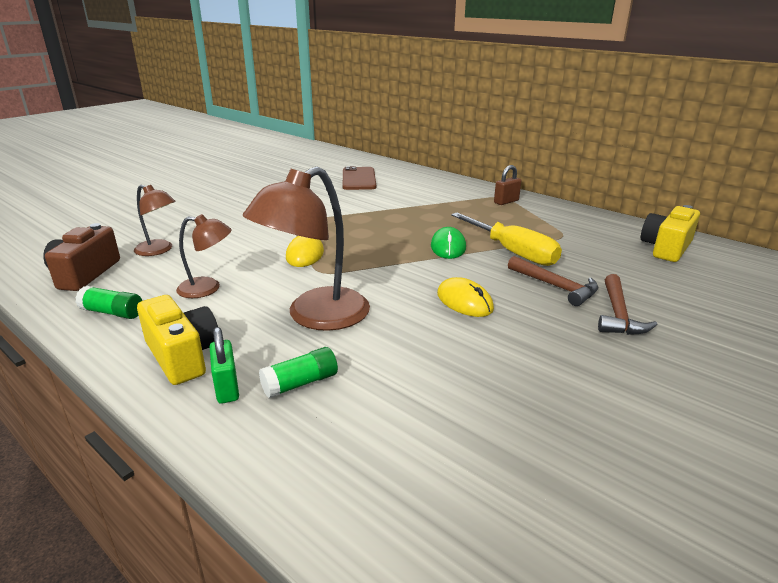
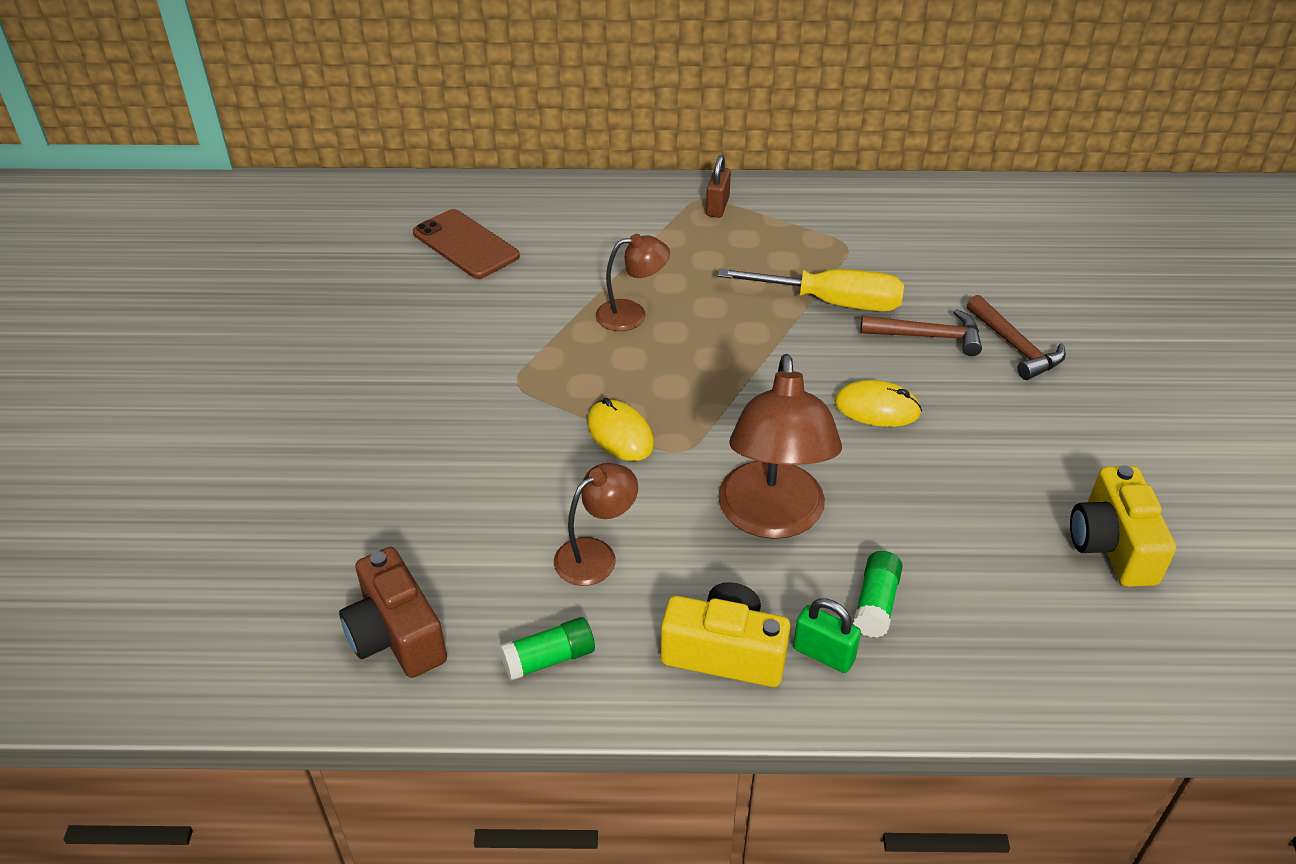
camera: 40 degrees left, 15 degrees up
brown lamp [134,185,176,256] -> brown lamp moved to [596,234,670,331]
green mouse [431,227,466,259] -> none
yellow camera [641,205,700,262] -> yellow camera moved to [1070,465,1176,587]

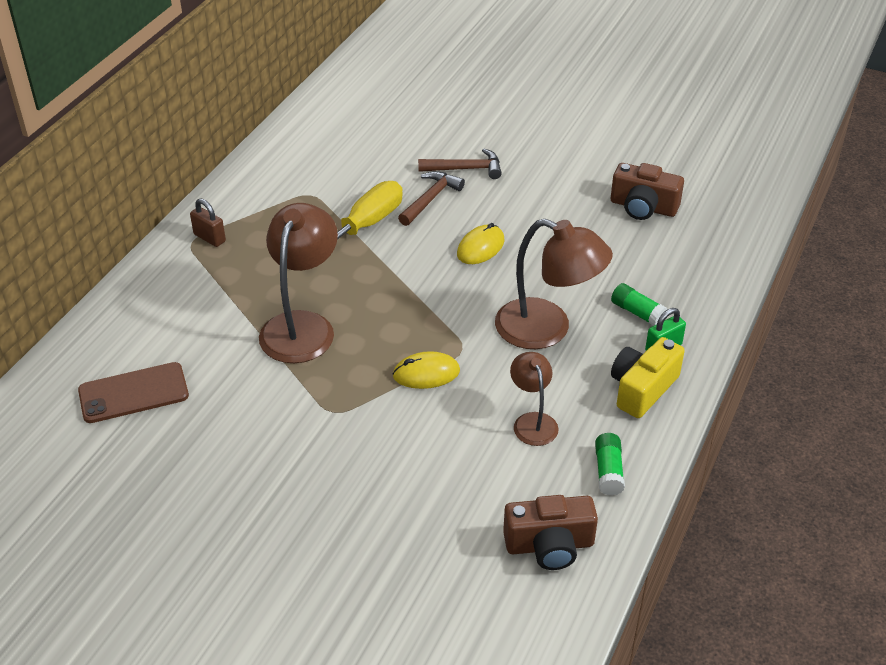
camera: 65 degrees left, 0 degrees up
brown lamp [596,234,670,331] -> brown lamp [259,203,338,363], size x1.80
yellow camera [1070,465,1176,587] -> brown camera [611,163,684,220]

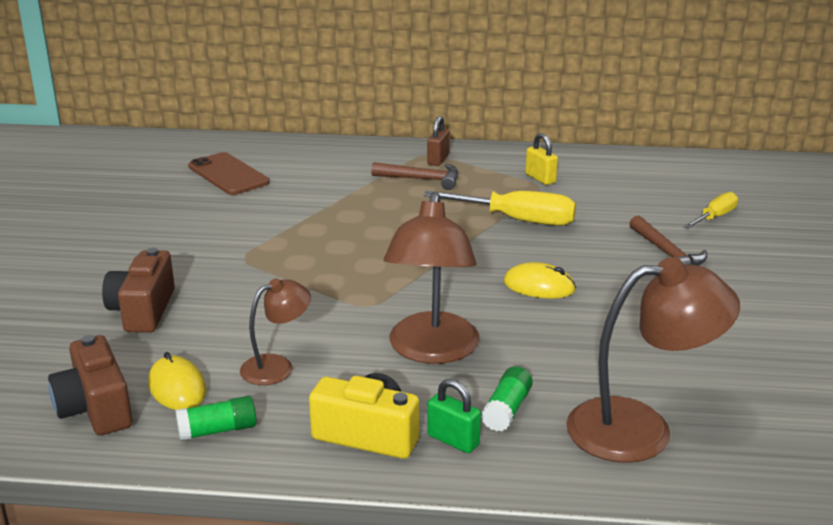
camera: 70 degrees right, 15 degrees down
brown lamp [259,203,338,363] -> brown lamp moved to [566,257,740,463]
yellow mouse [393,351,460,389] -> yellow mouse moved to [148,352,206,410]
brown hammer [398,171,465,226] -> brown hammer moved to [371,162,458,190]
brown camera [611,163,684,220] -> brown camera moved to [102,248,175,333]
none -> yellow padlock [525,133,558,185]
none -> yellow screwdriver [684,192,738,228]

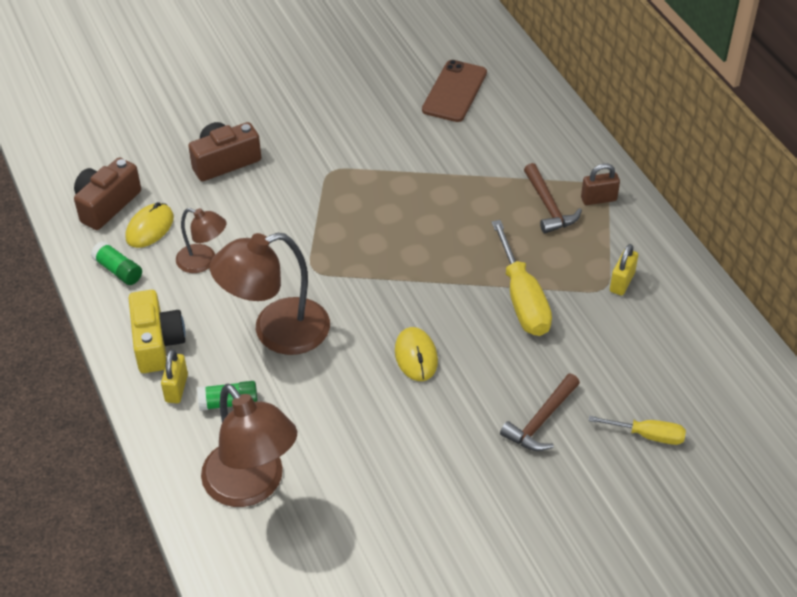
camera: 60 degrees right, 20 degrees up
green padlock [427,379,481,453] -> yellow padlock [161,349,188,403]

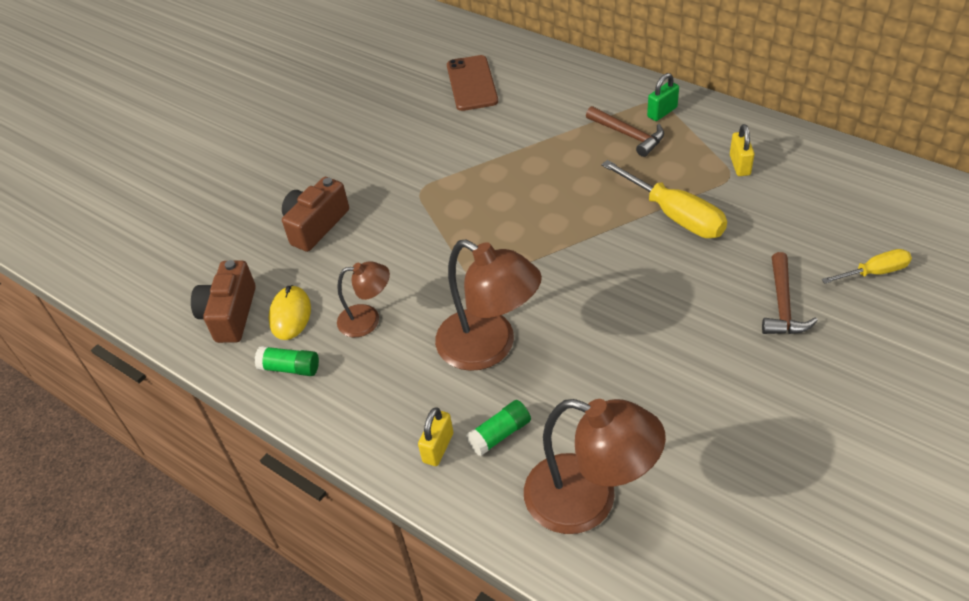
camera: 25 degrees left, 0 degrees up
yellow camera [129,290,185,373] -> none
yellow padlock [161,349,188,403] -> yellow padlock turned 45 degrees clockwise [418,407,453,466]
brown lamp [210,233,330,355] -> brown lamp turned 90 degrees counterclockwise [435,240,542,371]
yellow mouse [395,327,438,381] -> none
brown padlock [581,163,620,205] -> green padlock [647,73,679,121]

